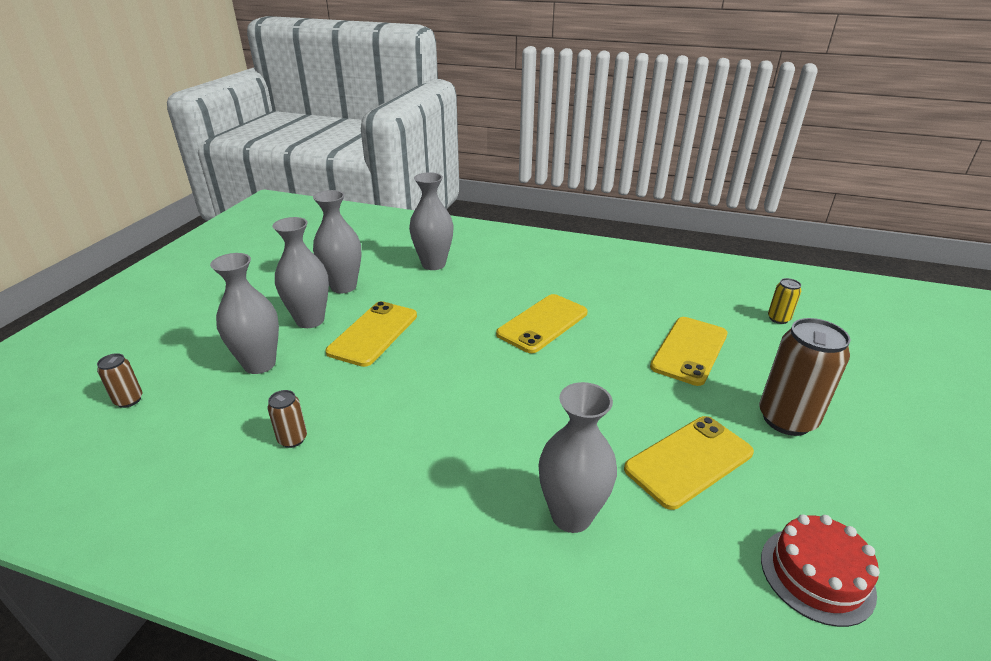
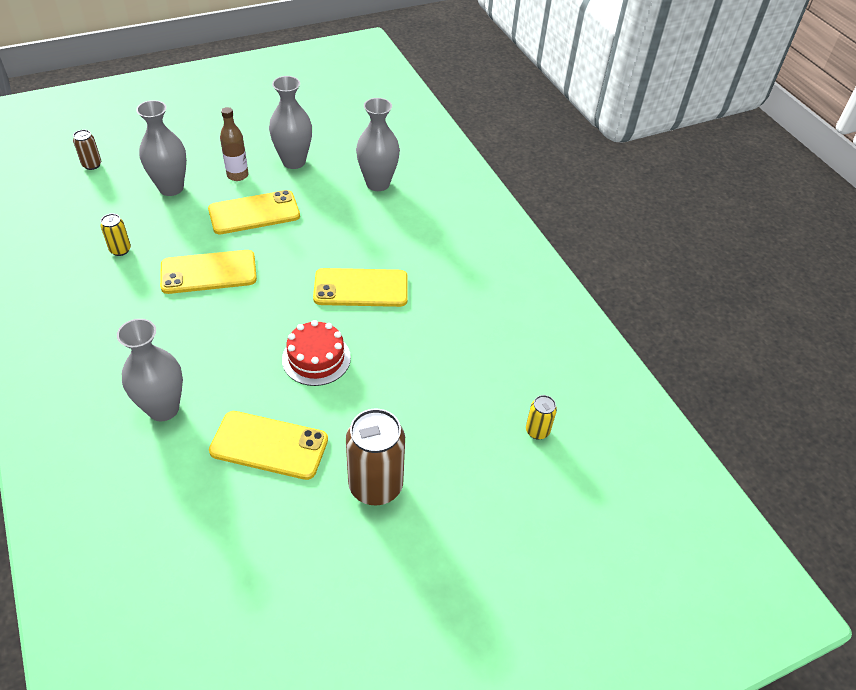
camera: 45 degrees right, 15 degrees up
brown can [267,390,307,448] -> yellow can [100,214,131,256]
grey vase [272,217,329,328] -> brown bottle [220,107,249,181]
yellow phone [650,317,727,386] -> yellow phone moved to [160,250,257,294]
red cake [761,514,880,627] -> red cake moved to [282,320,351,386]

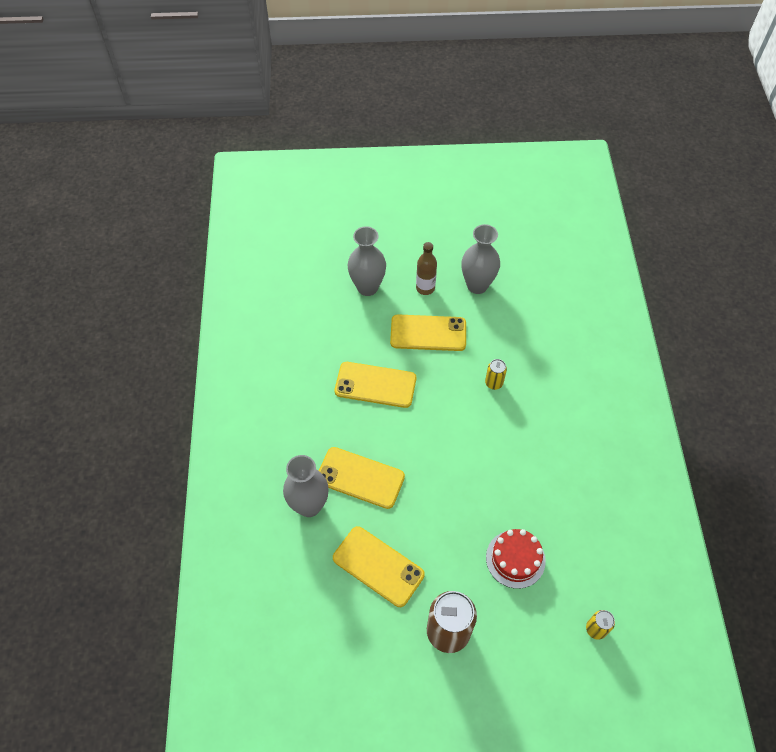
camera: 25 degrees right, 10 degrees up
brown can [73,130,101,170] -> none
yellow can [100,214,131,256] -> yellow can moved to [485,359,507,390]
red cake [282,320,351,386] -> red cake moved to [486,529,546,589]
yellow phone [313,268,408,307] -> yellow phone moved to [319,447,405,509]
grey vase [356,98,400,191] -> none

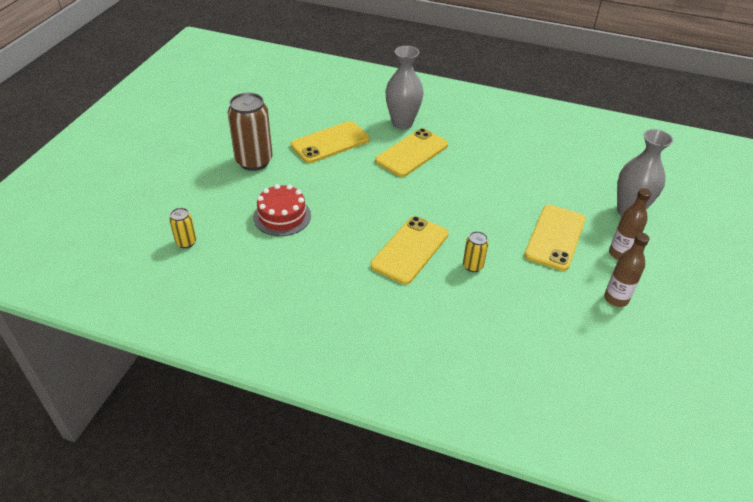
camera: 110 degrees right, 15 degrees down
yellow phone [335,362,416,408] -> yellow phone moved to [370,216,449,284]
grey vase [461,224,500,294] -> brown bottle [604,233,649,307]

